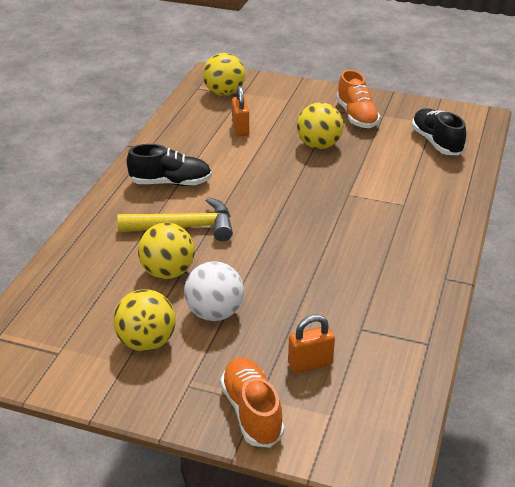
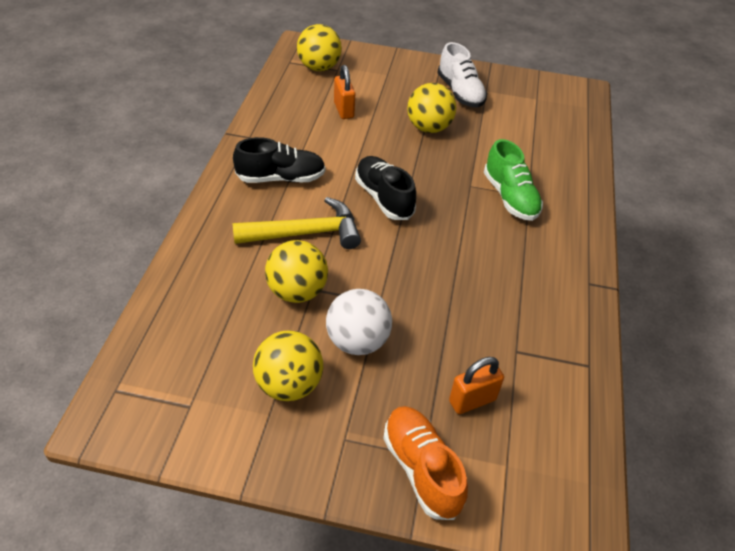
camera: 10 degrees left, 10 degrees up
orange shoe [336,70,380,128] -> white shoe [437,42,487,108]
black shoe [412,108,466,155] -> black shoe moved to [355,156,416,220]
none -> green shoe [484,139,543,221]

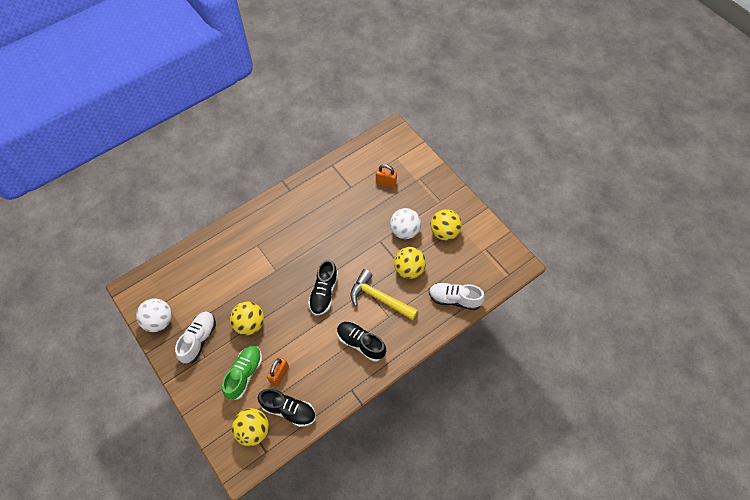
camera: 135 degrees left, 15 degrees up
orange shoe [383,406,468,520] -> none
green shoe [484,139,543,221] -> green shoe moved to [222,346,262,400]
none -> white ball [136,298,172,332]
none -> black shoe [258,389,316,427]
none -> white shoe [429,282,485,310]

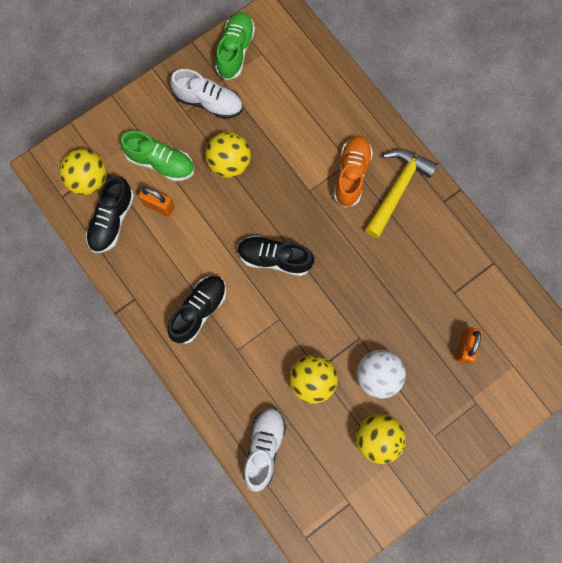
camera: 90 degrees right, 15 degrees up
white ball [136,298,172,332] -> green shoe [215,12,255,80]
yellow hammer [350,269,418,320] -> yellow hammer moved to [365,149,438,238]
none -> orange shoe [333,136,373,208]

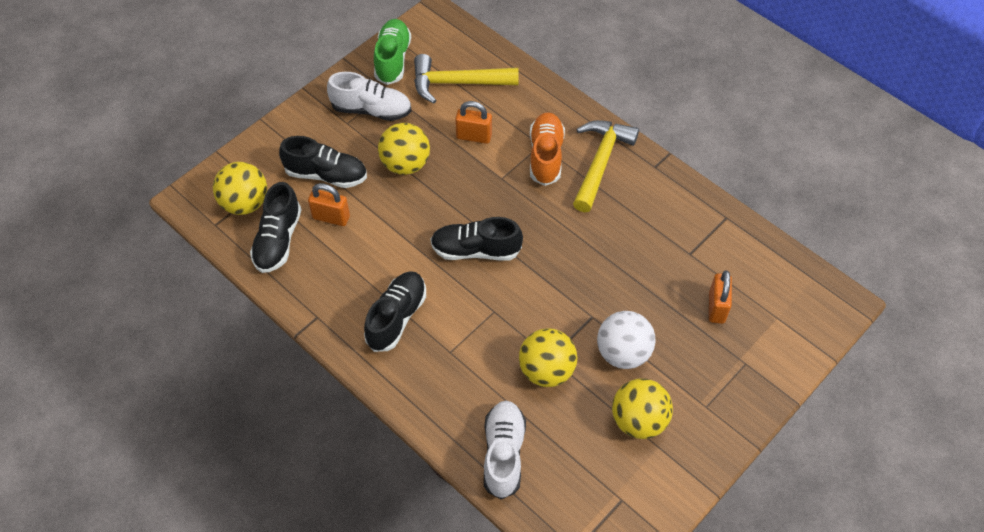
camera: 10 degrees left, 20 degrees down
green shoe [120,131,194,181] -> black shoe [279,136,367,188]
none -> yellow hammer [414,54,519,104]
none -> orange padlock [455,101,492,144]

